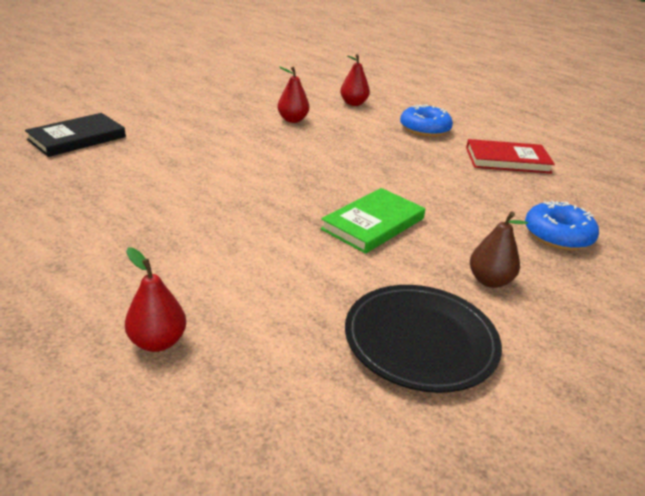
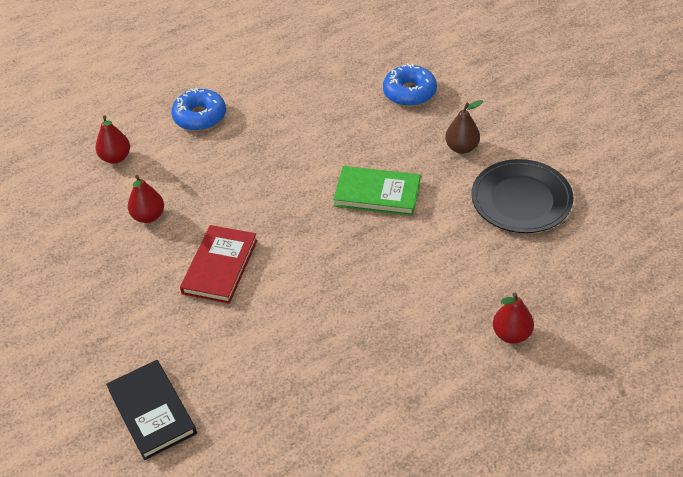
camera: 70 degrees left, 15 degrees up
green book [320,188,425,254] -> green book turned 45 degrees counterclockwise [333,166,420,216]
red book [466,139,555,174] -> red book moved to [180,225,257,304]

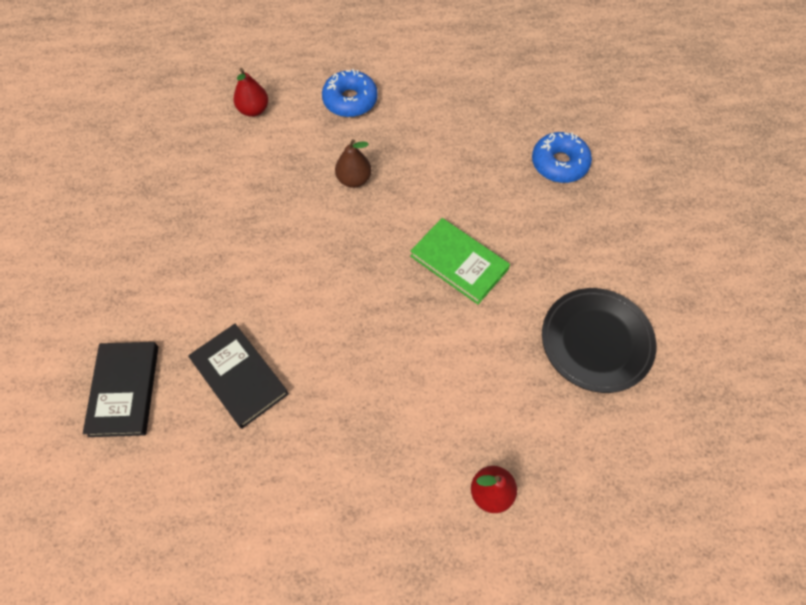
camera: 25 degrees right, 15 degrees up
red pear [128,175,164,223] -> none
red book [180,225,257,304] -> none
brown pear [445,100,483,154] -> brown pear moved to [335,139,371,188]
none -> black book [188,324,289,429]

